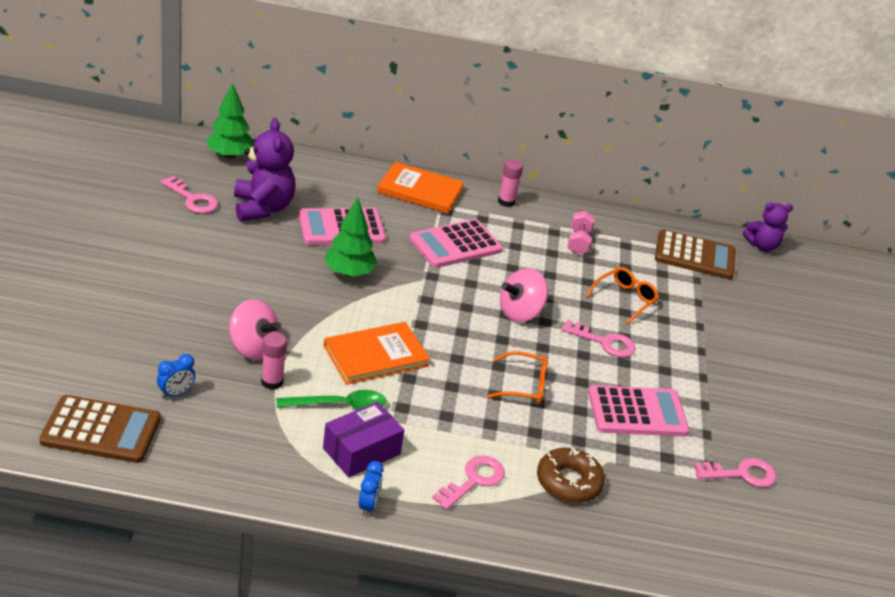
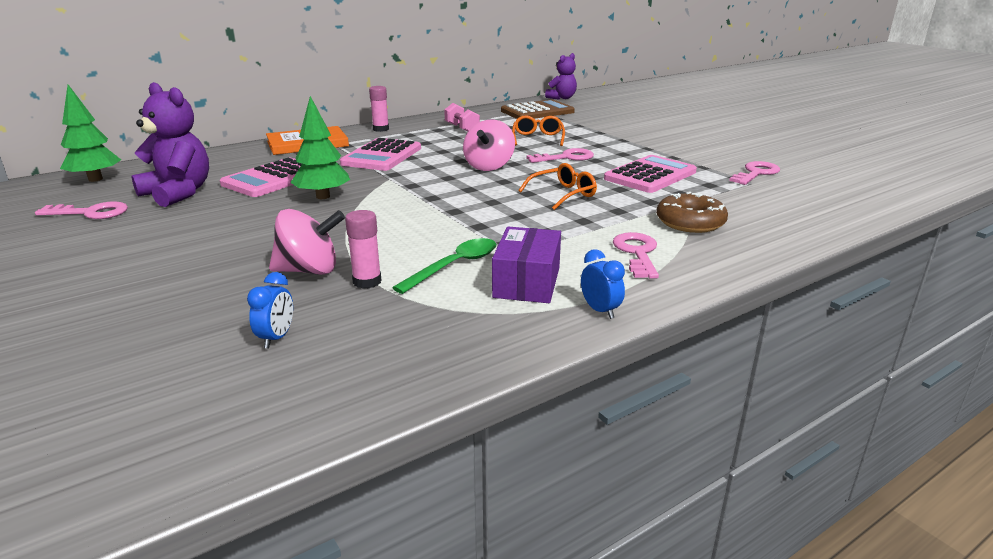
camera: 35 degrees left, 10 degrees down
brown calculator [39,395,161,463] -> none
orange book [323,322,430,385] -> none

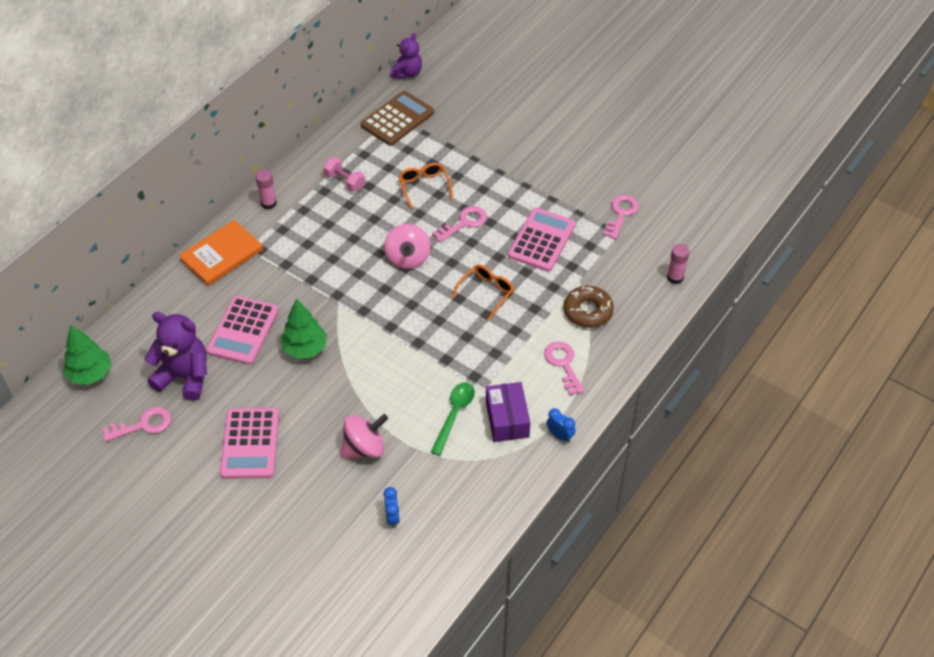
camera: 20 degrees left, 25 degrees up
pink calculator [340,138,421,171] -> pink calculator moved to [220,408,279,479]
pink glue stick [345,210,382,289] -> pink glue stick moved to [667,244,690,284]

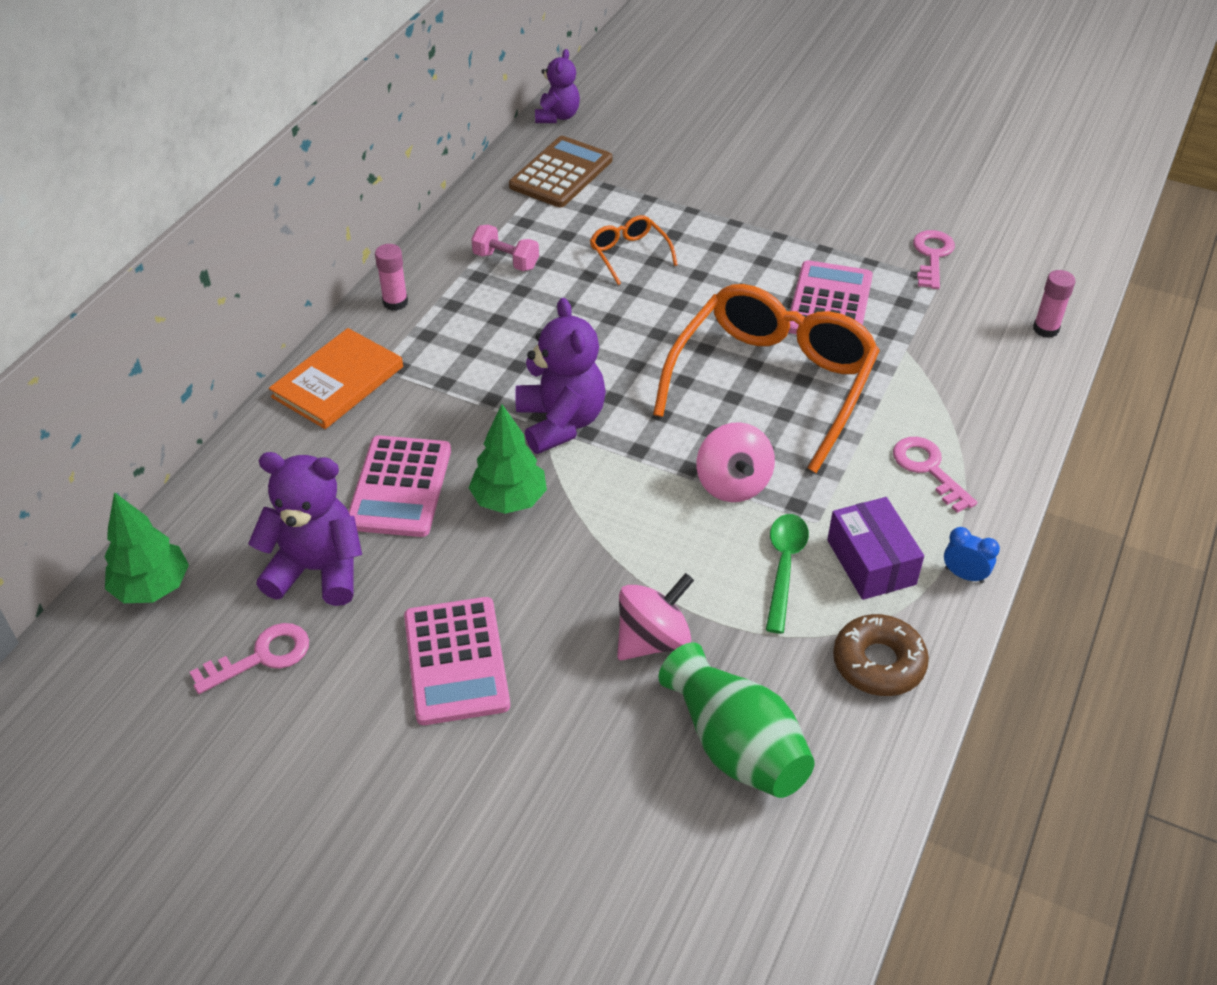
camera: 10 degrees left, 5 degrees down
blue clock [383,487,400,528] -> green vase [658,642,815,798]
pink spinning top [384,224,431,269] -> pink spinning top moved to [697,422,775,502]
pink key [432,206,487,243] -> none
orange glasses [452,265,514,320] -> orange glasses [653,284,880,473], size x2.30
brown donut [564,286,614,328] -> brown donut moved to [833,614,929,696]
none -> purple teddy bear [515,298,606,454]

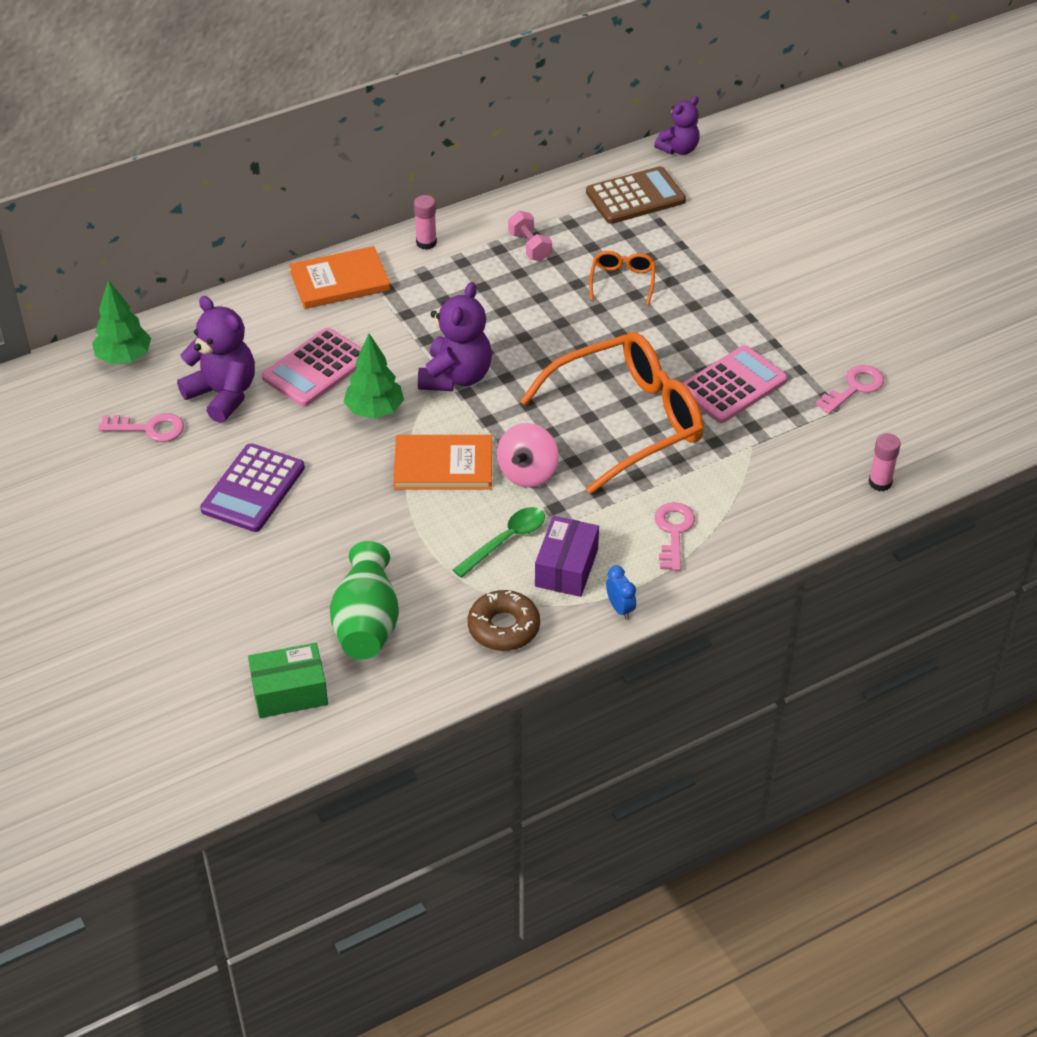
camera: 35 degrees right, 0 degrees up
pink calculator [404,597,510,725] -> purple calculator [200,443,305,532]
pink spinning top [617,573,694,660] -> none
none -> green box [248,643,328,718]
none -> orange book [393,435,492,490]

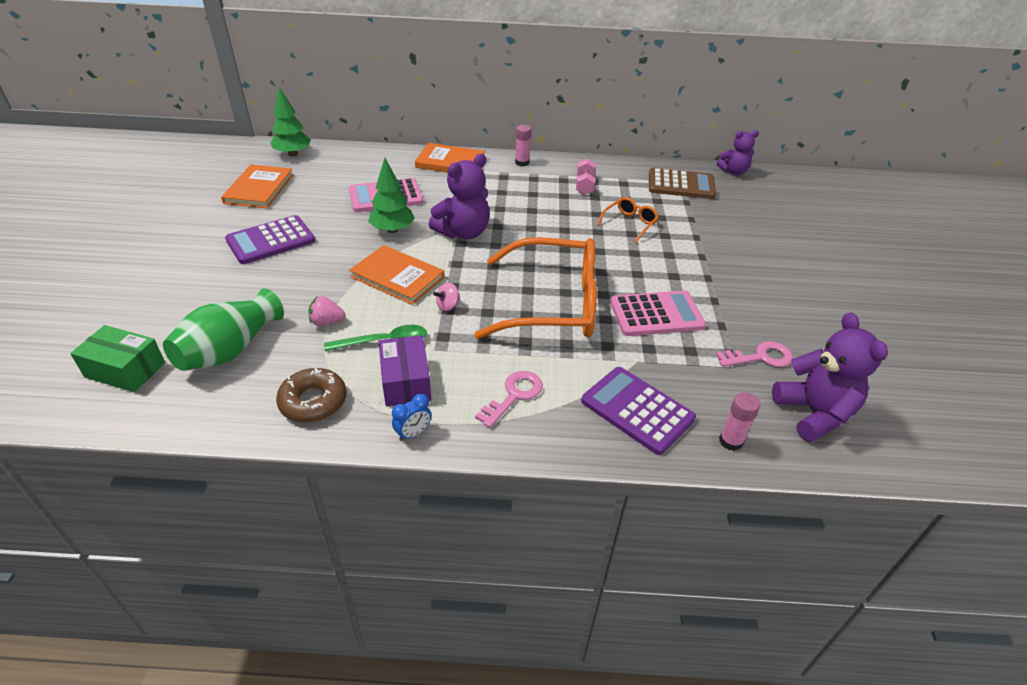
camera: 30 degrees right, 5 degrees down
pink key [98,413,184,442] -> orange book [221,165,293,208]
purple teddy bear [177,296,255,423] -> purple teddy bear moved to [772,313,888,442]
pink spinning top [497,423,559,488] -> pink spinning top [433,283,461,311], size x0.54
purple box [535,516,599,597] -> purple box turned 60 degrees counterclockwise [379,335,431,407]
blue clock [606,566,636,620] -> blue clock turned 45 degrees clockwise [392,394,431,441]
none -> pink strawberry [309,296,345,326]
none -> purple calculator [581,367,696,455]

